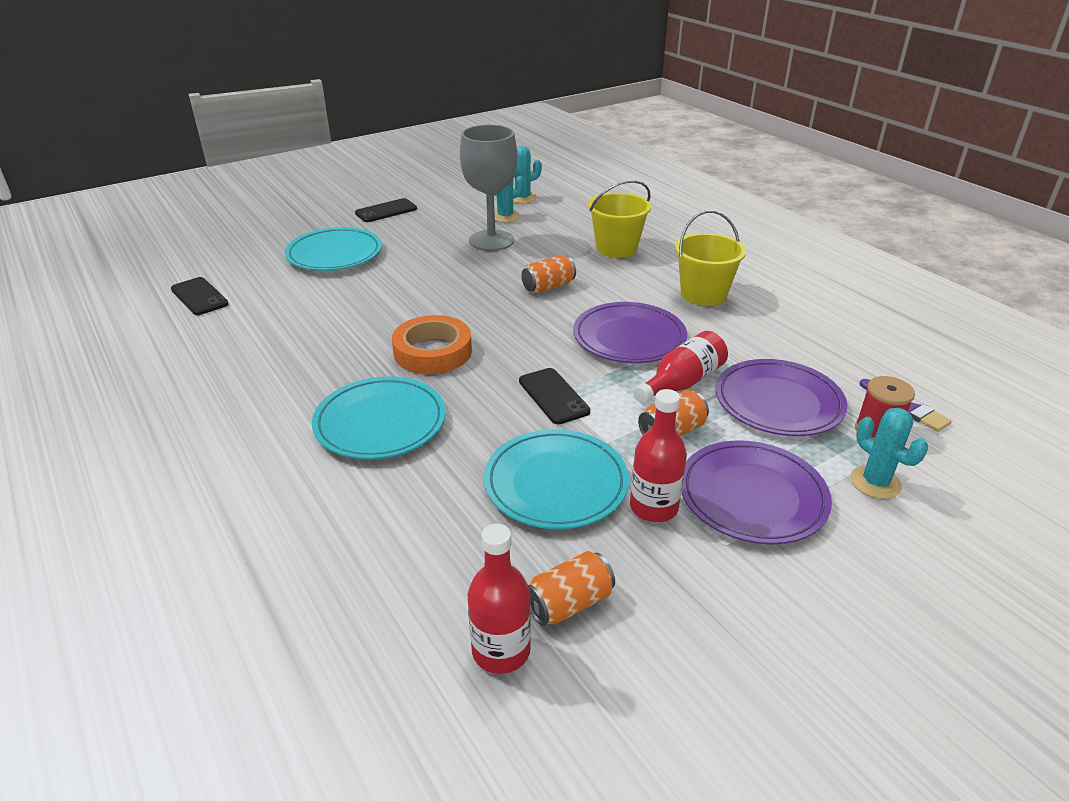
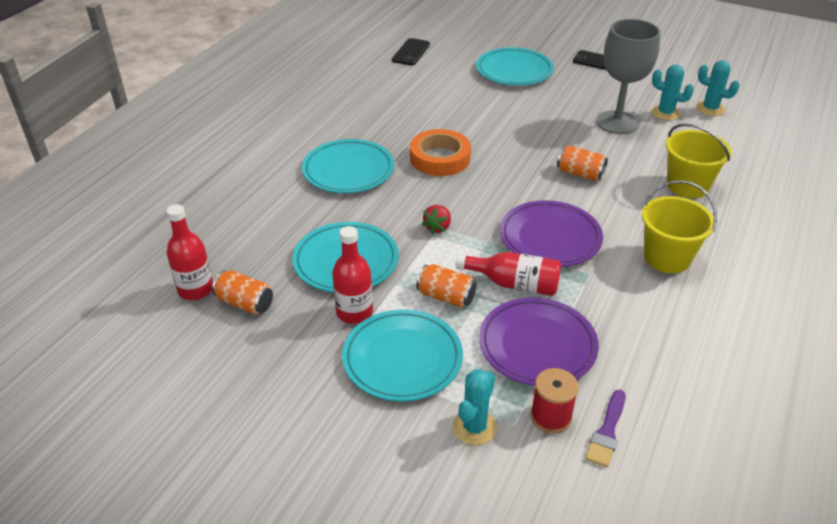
camera: 60 degrees right, 5 degrees up
black phone [519,368,590,424] -> red strawberry [422,205,451,234]
purple plate [682,440,832,545] -> turquoise plate [342,309,463,401]

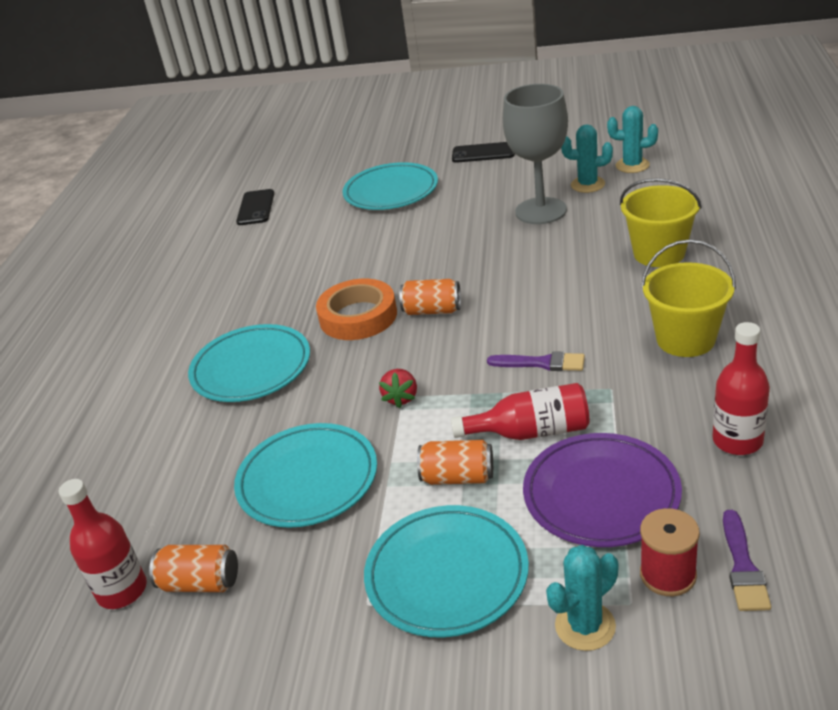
camera: 15 degrees left, 5 degrees down
red bottle [332,226,373,324] -> red bottle moved to [712,322,770,455]
turquoise cactus [453,369,497,445] -> turquoise cactus turned 45 degrees clockwise [546,545,618,651]
purple plate [500,200,603,267] -> purple brush [487,351,585,371]
orange can [557,145,608,180] -> orange can moved to [399,279,461,315]

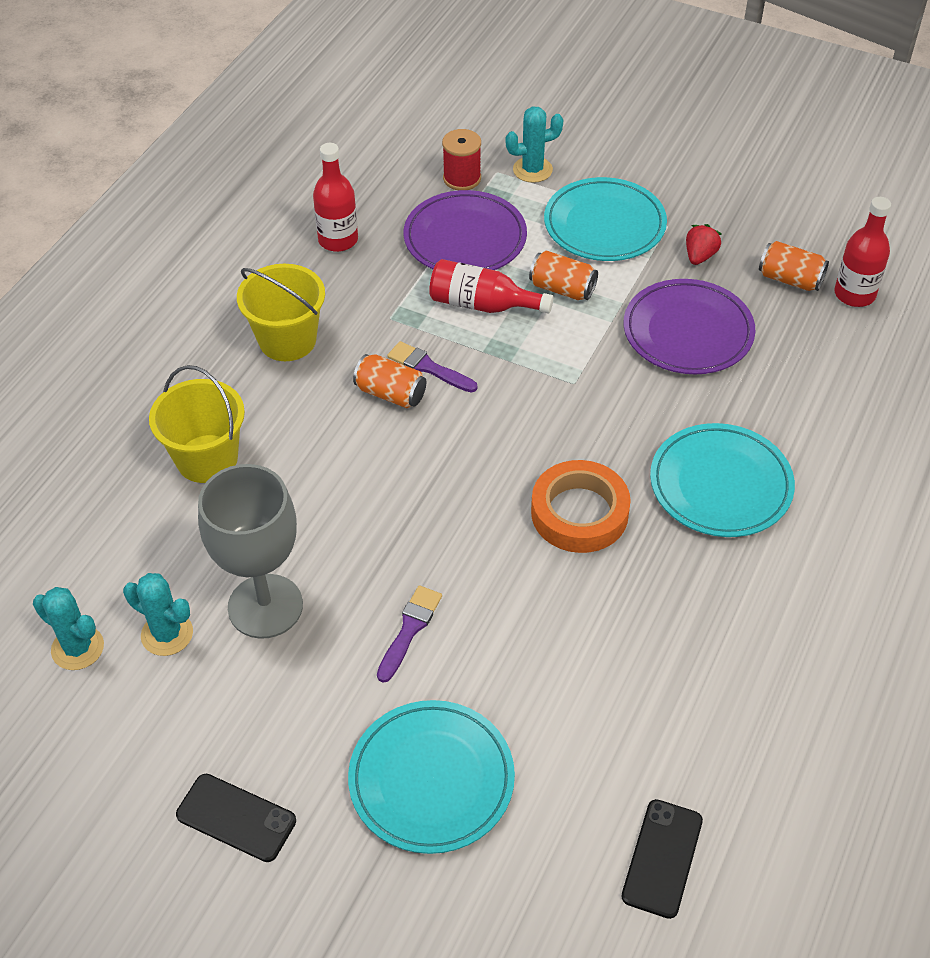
camera: 165 degrees left, 15 degrees up
turquoise plate [234,423,377,528] -> purple plate [623,279,755,374]
red strawberry [379,369,417,408] -> red strawberry moved to [686,224,722,265]
orange can [399,279,461,315] -> orange can moved to [353,354,426,408]
purple brush [723,510,771,611] -> purple brush moved to [377,585,442,683]

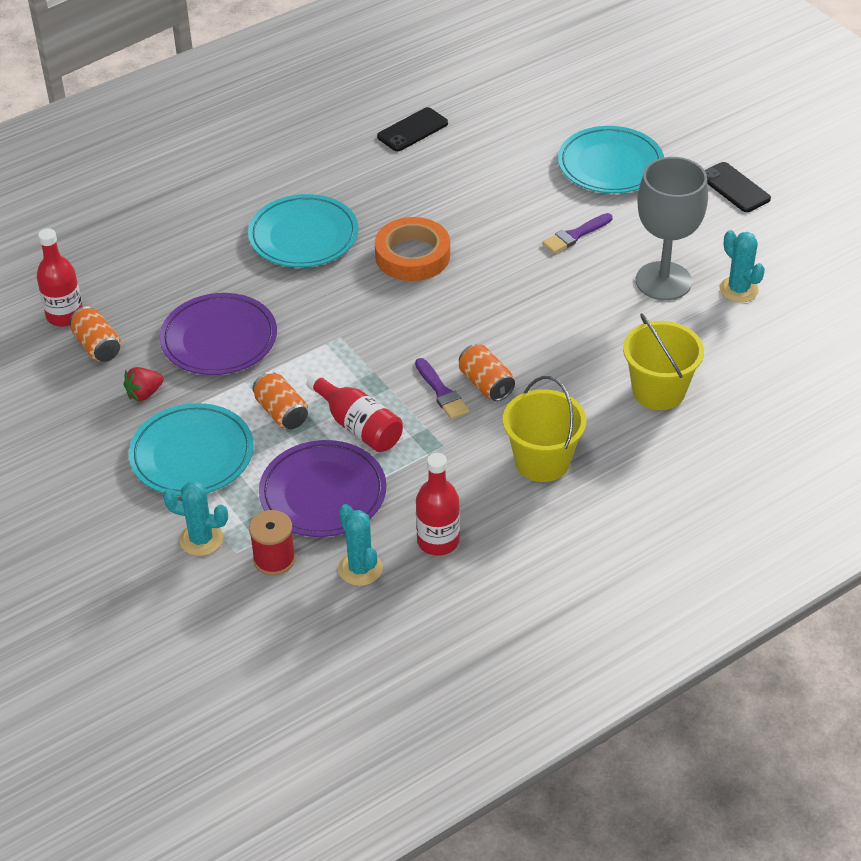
camera: 150 degrees left, 5 degrees down
turquoise cactus [33,587,104,670] -> turquoise cactus moved to [338,504,383,586]
black phone [622,799,703,919] -> black phone moved to [377,107,448,151]

